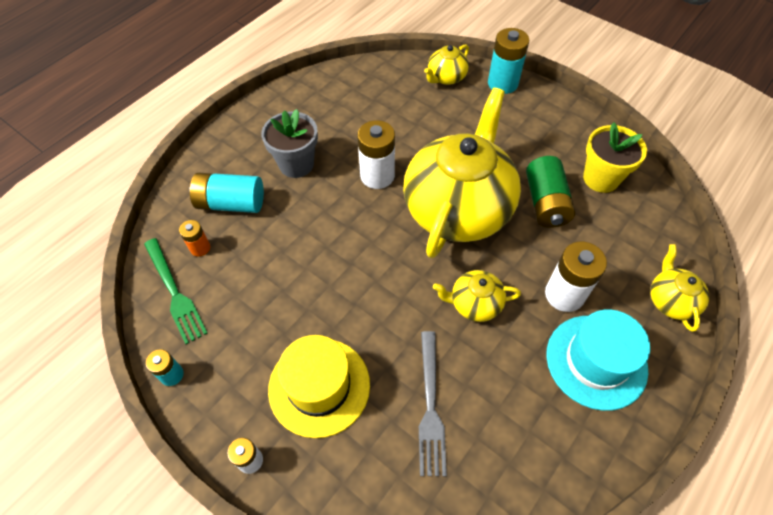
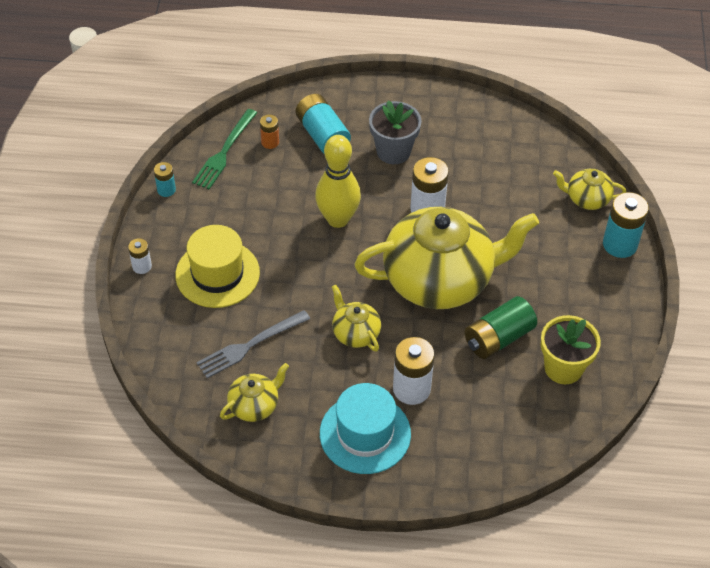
camera: 55 degrees right, 5 degrees down
yellow teapot [650,244,710,332] -> yellow teapot moved to [220,363,289,422]
none -> yellow bowling pin [315,135,361,228]

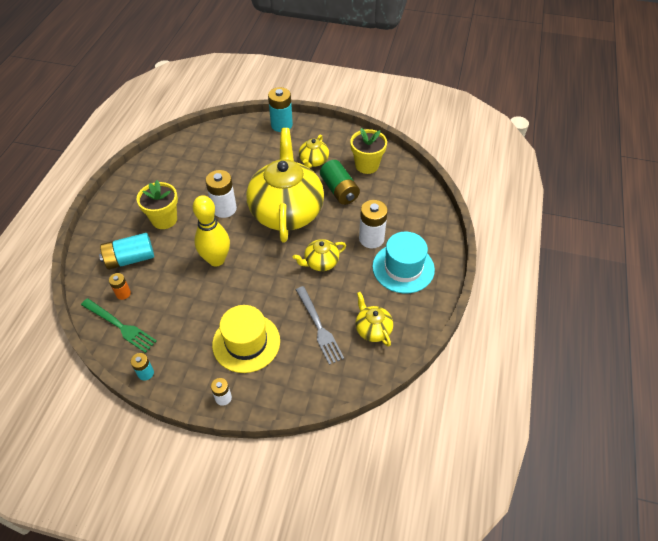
camera: 80 degrees left, 0 degrees up
grey flower pot [369,100,422,164] -> yellow flower pot [137,180,178,229]
yellow teapot [553,169,626,210] -> yellow teapot moved to [299,135,329,168]

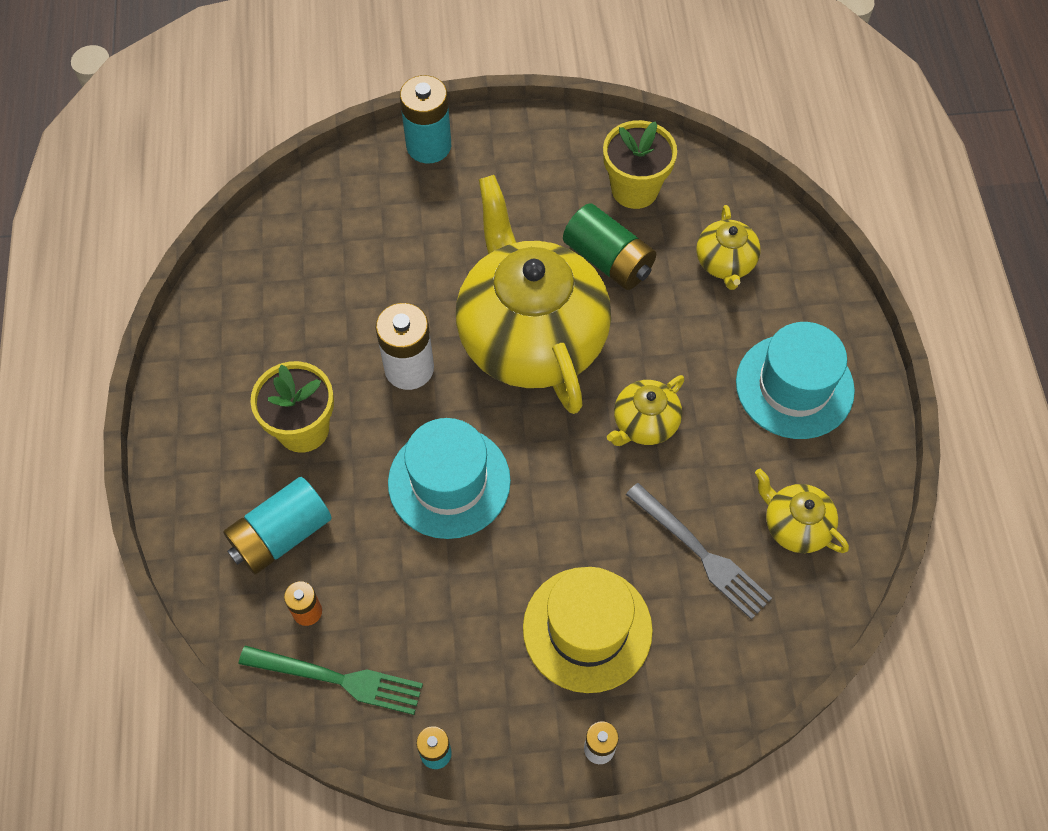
camera: 20 degrees left, 10 degrees up
yellow bowling pin [193,195,230,267] -> turquoise hat [388,418,511,539]
yellow teapot [299,135,329,168] -> yellow teapot moved to [696,205,761,290]
white battery [359,200,388,249] -> none

